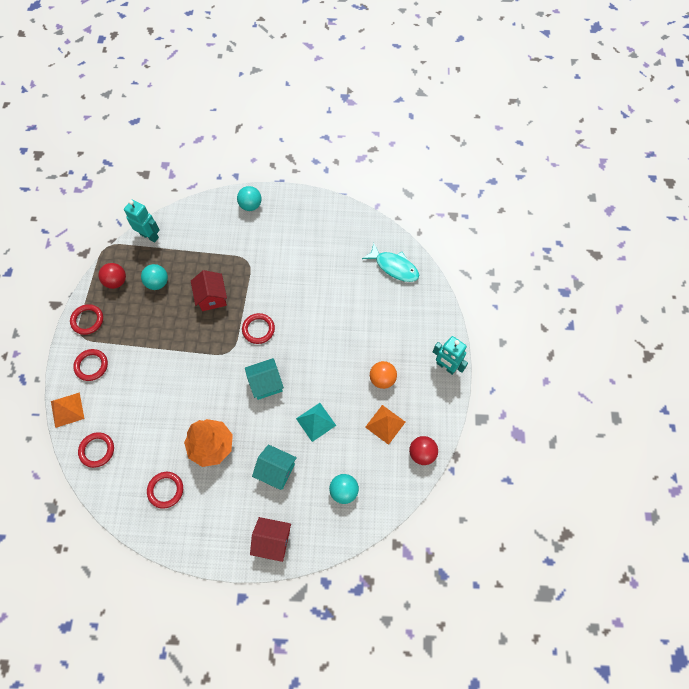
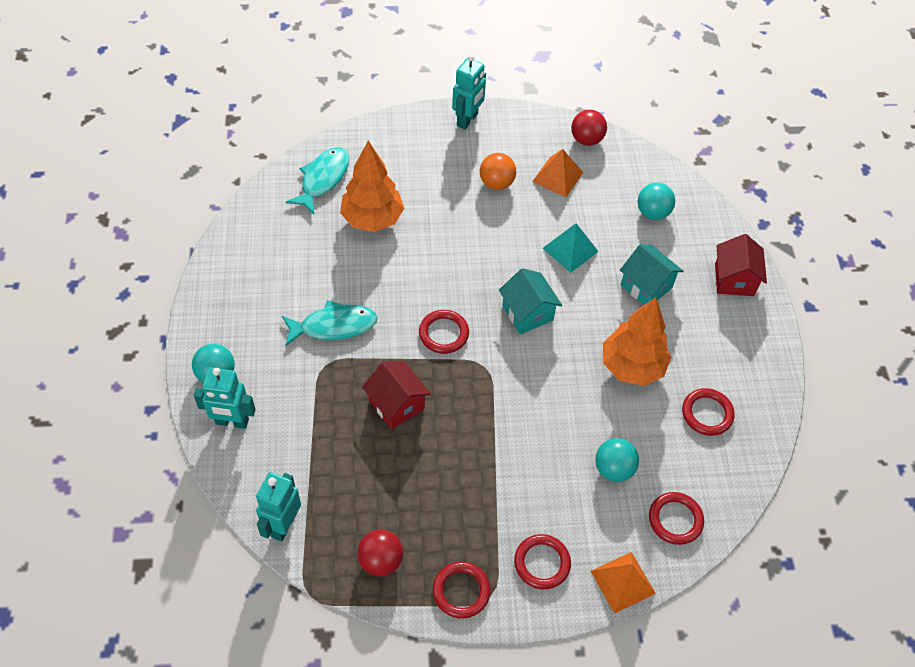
camera: 100 degrees left, 10 degrees down
turquoise ball [141,264,168,290] -> turquoise ball moved to [595,438,639,482]
red house [191,270,227,311] -> red house turned 75 degrees clockwise [362,361,431,429]
turquoise house [252,444,297,490] -> turquoise house turned 60 degrees counterclockwise [620,244,683,305]
none -> turquoise robot [194,368,256,429]
none -> turquoise fish [282,300,378,346]
none -> orange tree [340,141,404,232]

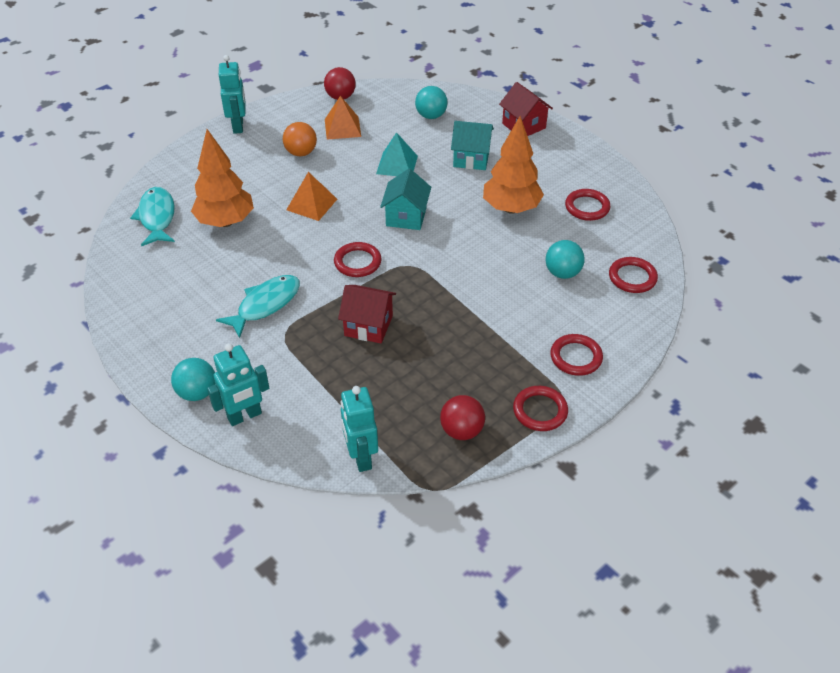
camera: 35 degrees left, 10 degrees down
turquoise house [499,268,562,334] -> turquoise house turned 75 degrees clockwise [380,169,431,230]
orange pyramid [591,552,656,614] -> orange pyramid moved to [286,172,337,221]

